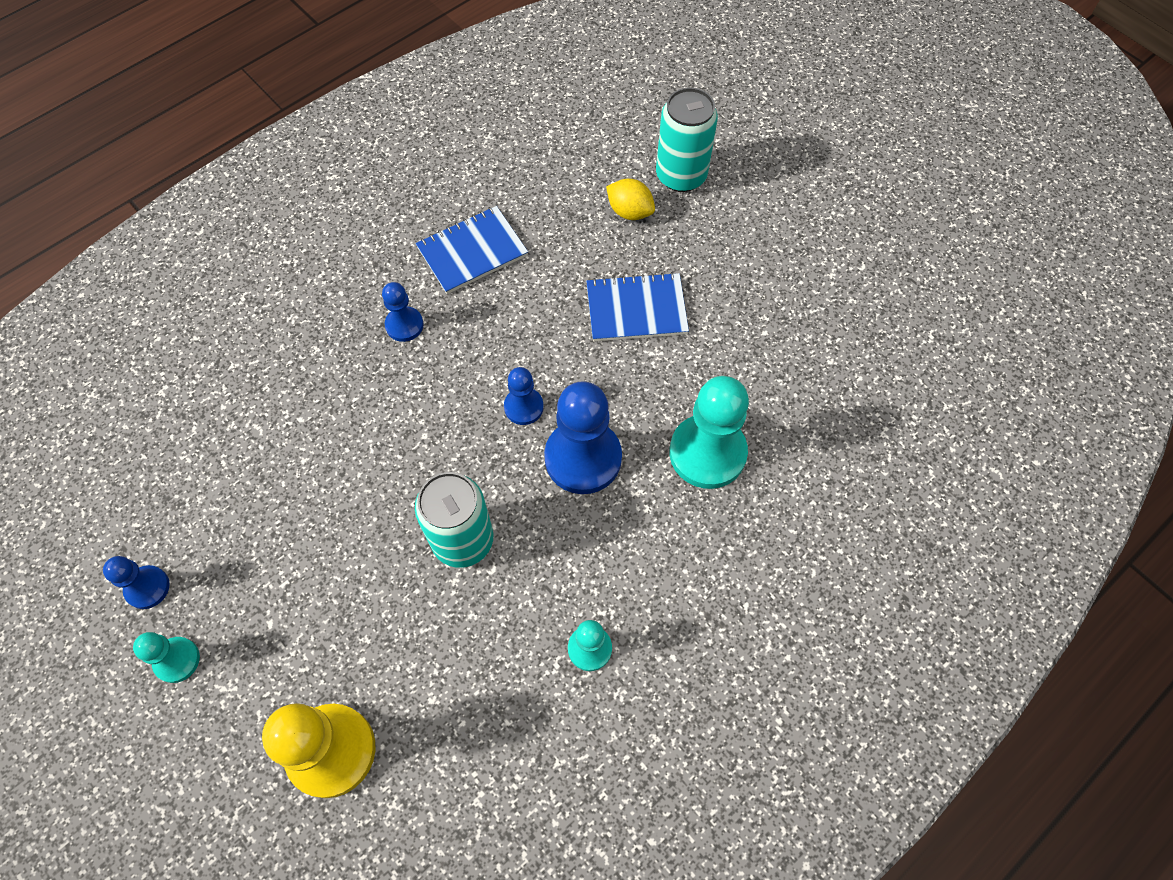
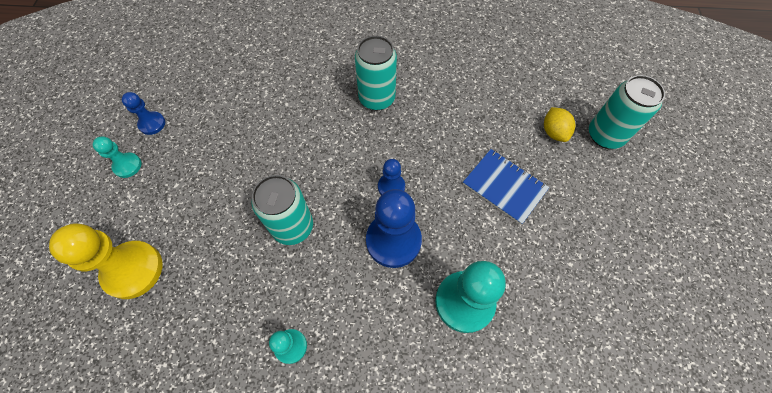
camera: 45 degrees right, 0 degrees up
blue pawn [382,282,424,342] -> turquoise can [355,36,397,110]
blue notebook [416,206,528,294] -> none

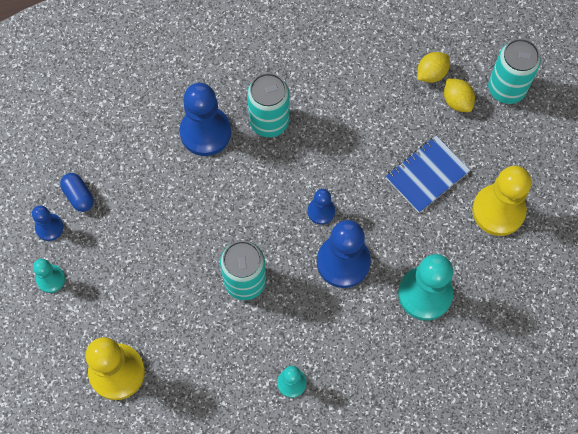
camera: 20 degrees left, 5 degrees up
blue notebook [463,149,549,225] -> blue notebook turned 60 degrees counterclockwise [385,136,470,213]
none -> blue capsule [60,173,94,212]
none -> blue pawn [180,83,231,156]
none -> yellow lemon [417,52,450,83]
none -> yellow pawn [472,166,531,236]

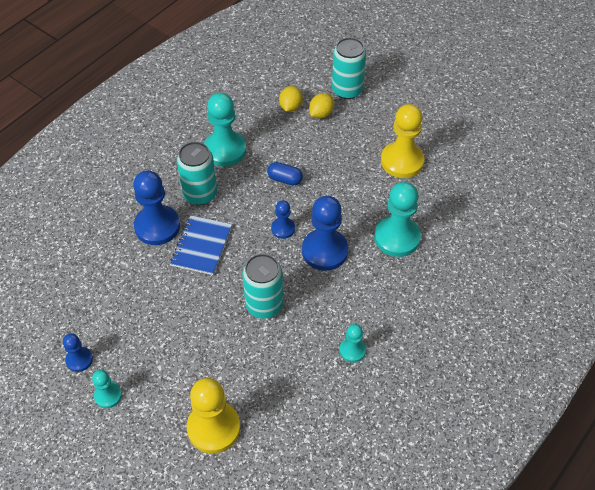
camera: 35 degrees left, 15 degrees down
blue capsule [60,173,94,212] -> blue capsule moved to [267,162,303,186]
blue notebook [385,136,470,213] -> blue notebook moved to [170,215,232,275]
yellow lemon [444,79,475,112] -> yellow lemon turned 75 degrees counterclockwise [309,93,334,119]
none -> turquoise pawn [204,93,246,166]

